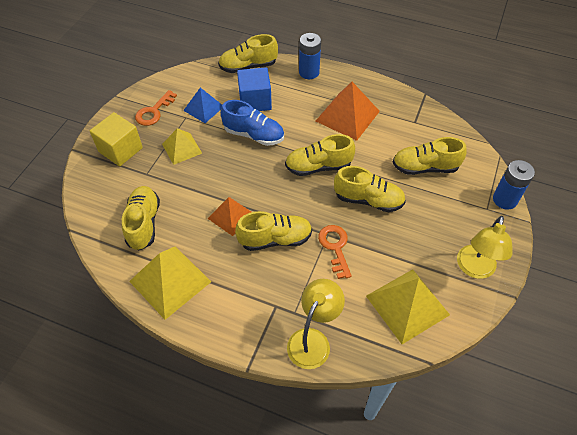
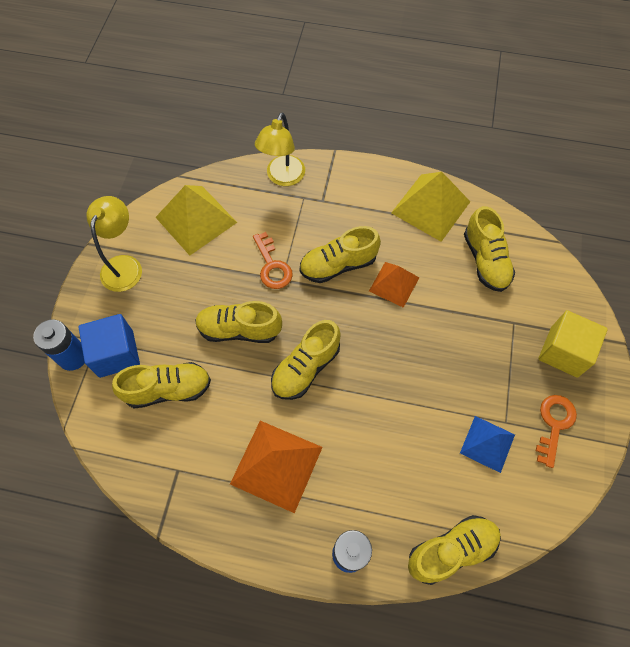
camera: 170 degrees right, 10 degrees up
yellow pyramid [162,128,202,165] -> none
blue shoe [221,100,284,146] -> none
blue cube [237,67,272,111] -> blue cube moved to [79,314,140,378]
yellow shoe [285,134,355,176] -> yellow shoe turned 150 degrees clockwise [271,320,341,400]

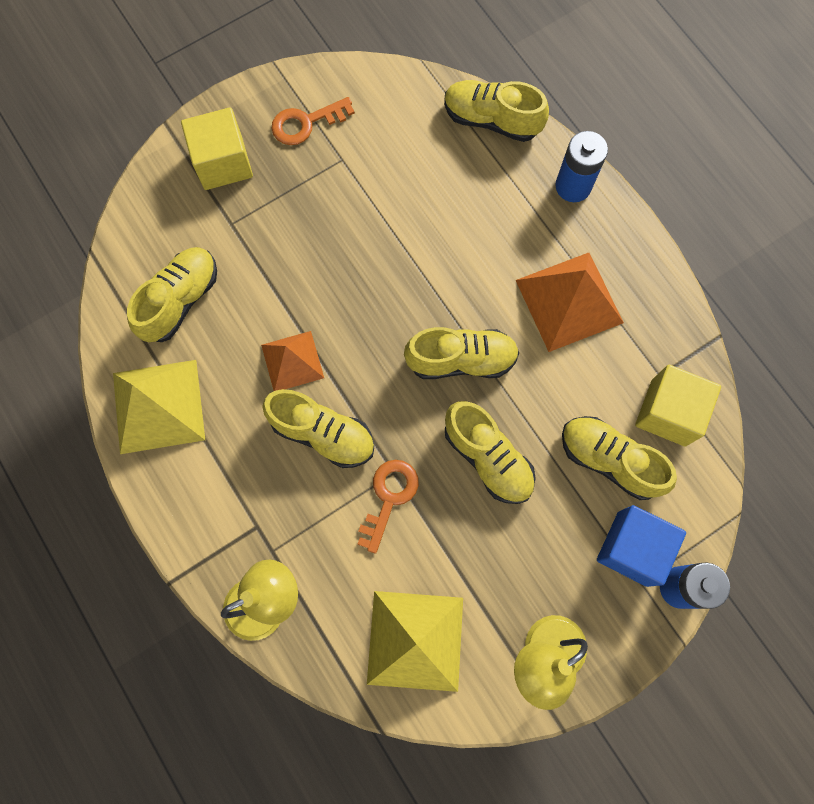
camera: 135 degrees left, 10 degrees up
blue pyramid [460,416,515,473] -> none
none -> yellow cube [635,365,721,447]

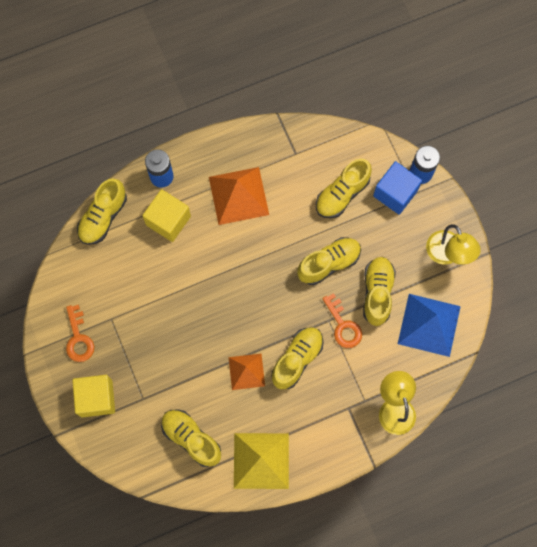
camera: 80 degrees left, 0 degrees up
orange key [358,460,419,554] -> orange key turned 150 degrees counterclockwise [322,293,362,348]
yellow pyramid [367,591,463,692] -> blue pyramid [398,294,461,357]
yellow shoe [404,327,519,379] -> yellow shoe moved to [363,257,396,326]
yellow cube [635,365,721,447] -> yellow cube moved to [142,189,191,242]

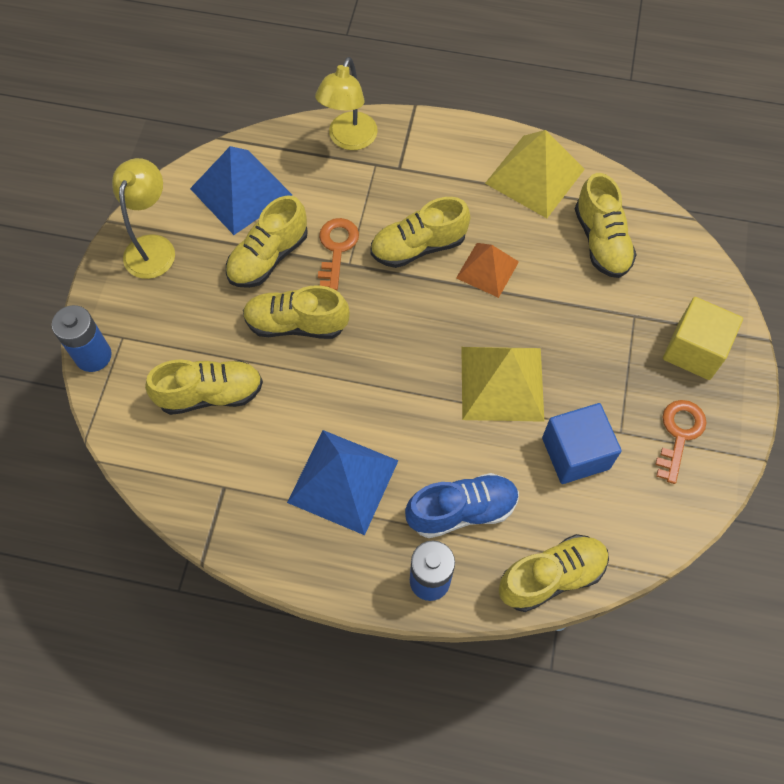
camera: 145 degrees left, 10 degrees down
yellow cube [142,189,191,242] -> blue shoe [405,473,519,538]
orange pyramid [209,167,269,225] -> blue pyramid [287,430,399,535]
blue cube [373,161,422,215] -> blue cube moved to [542,403,622,484]
none -> yellow pyramid [461,347,544,422]

